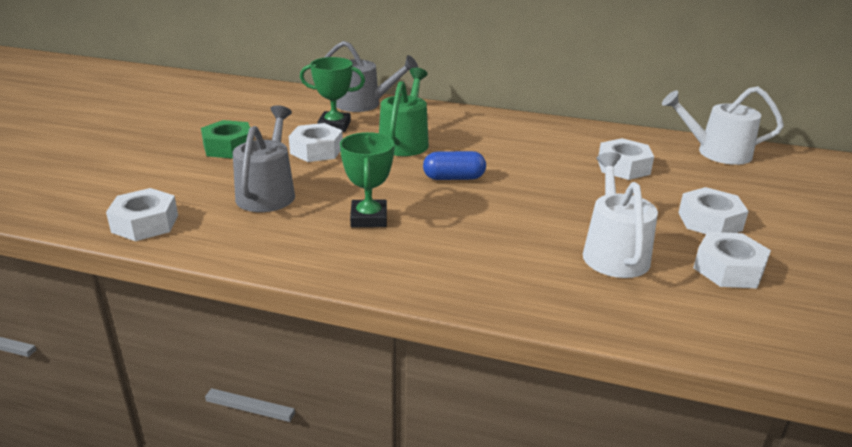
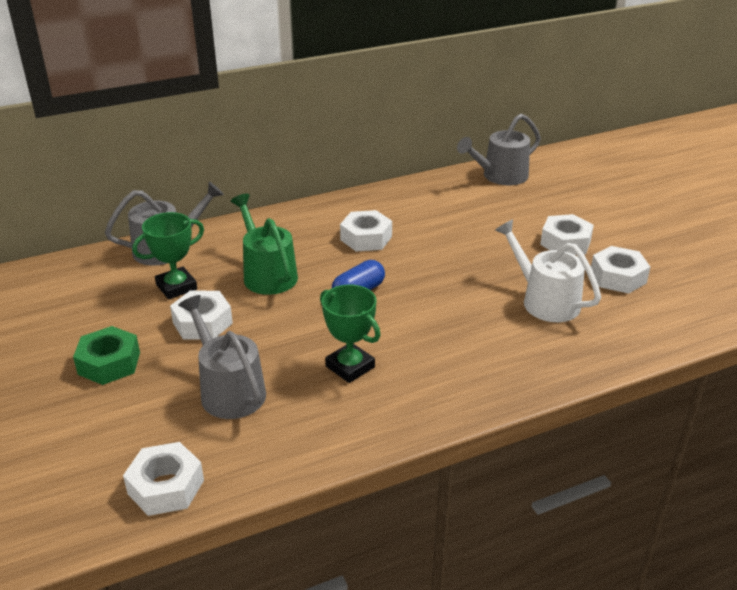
camera: 40 degrees left, 5 degrees up
white nut [598,138,654,180] -> white nut moved to [340,210,392,251]
white watering can [662,86,784,165] -> grey watering can [457,114,541,185]

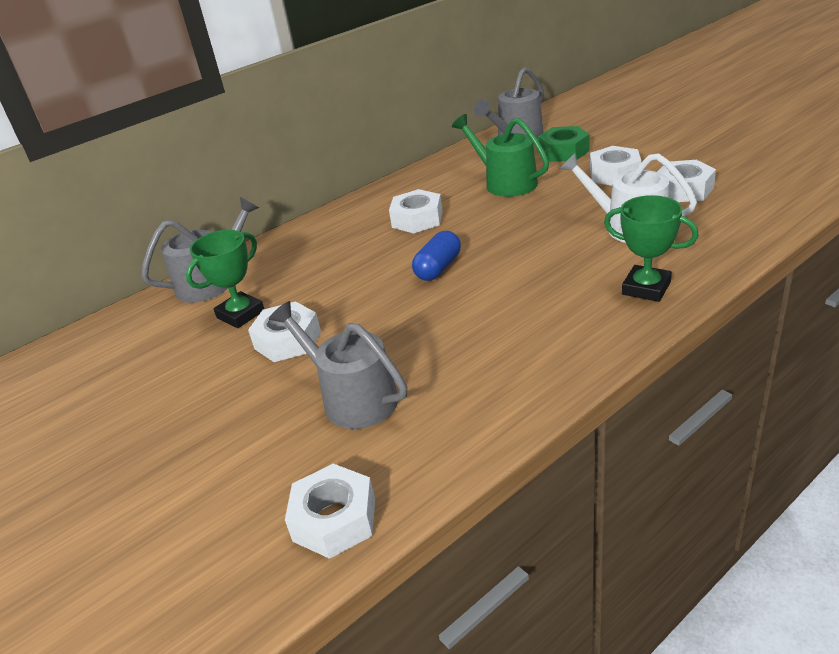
camera: 10 degrees left, 0 degrees up
green nut [73,326,140,385] -> green nut moved to [538,126,590,162]
green watering can [231,194,298,295] -> green watering can moved to [452,114,549,197]
green trophy [320,285,381,383] -> green trophy moved to [604,195,699,302]

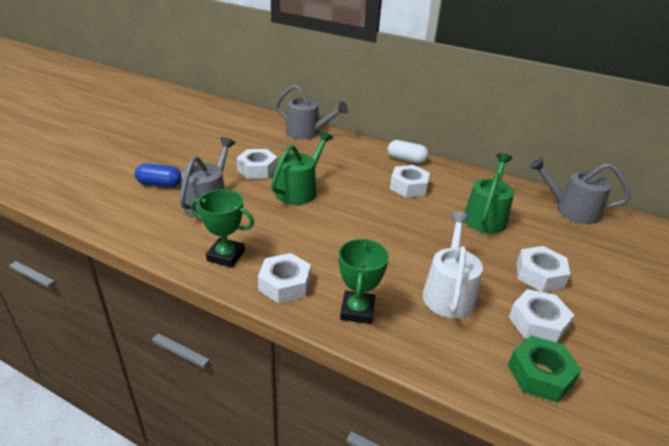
camera: 60 degrees right, 0 degrees up
green trophy [186,230,264,328] -> green trophy moved to [191,189,254,268]
white nut [285,464,375,559] -> white nut moved to [258,253,311,304]
blue capsule [412,231,461,281] -> blue capsule moved to [135,164,181,187]
green nut [538,126,590,162] -> green nut moved to [508,335,582,402]
none -> green watering can [271,131,333,205]
none -> white capsule [388,140,429,163]

